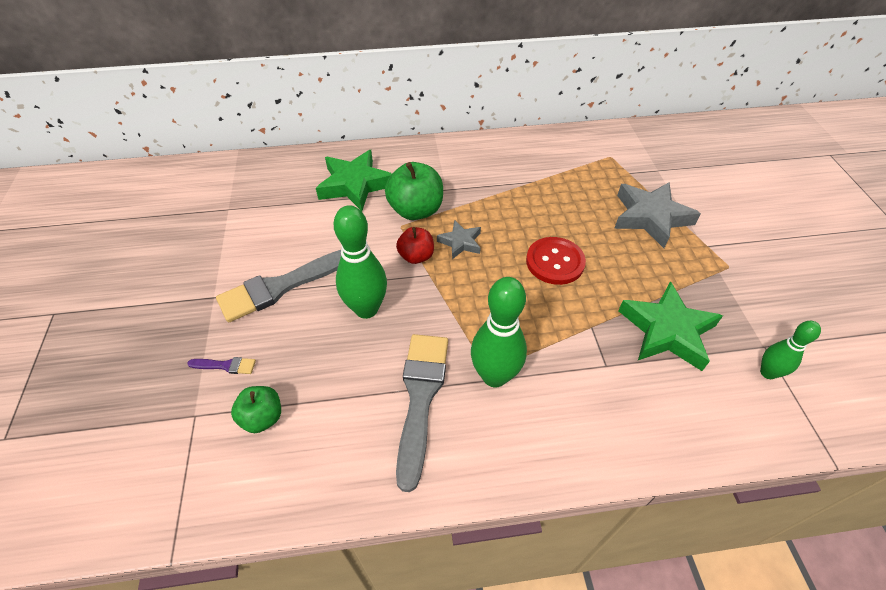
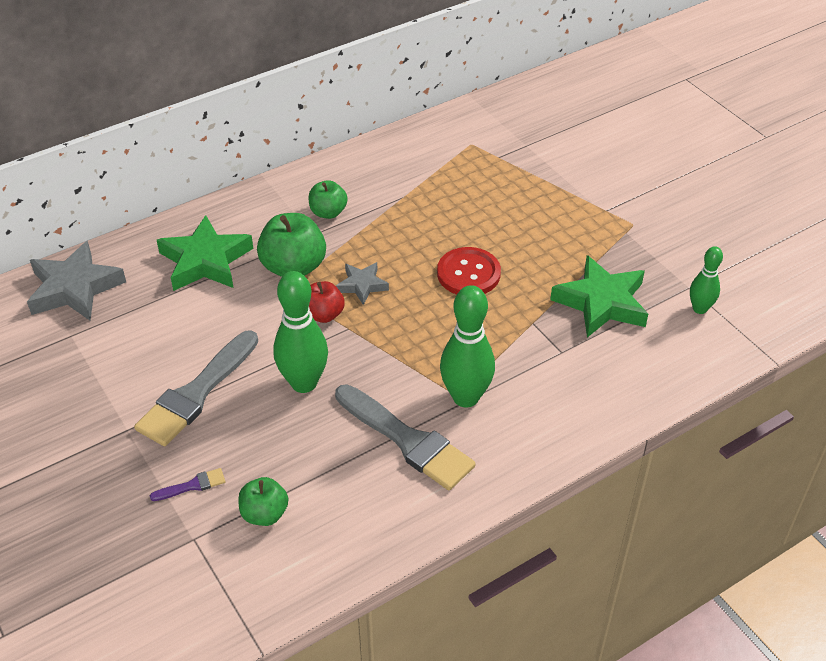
camera: 25 degrees left, 5 degrees down
grey brush [396,334,448,492] -> grey brush turned 150 degrees clockwise [335,384,476,490]
grey star [614,182,701,248] -> grey star moved to [27,241,126,321]
none -> green apple [309,180,348,219]

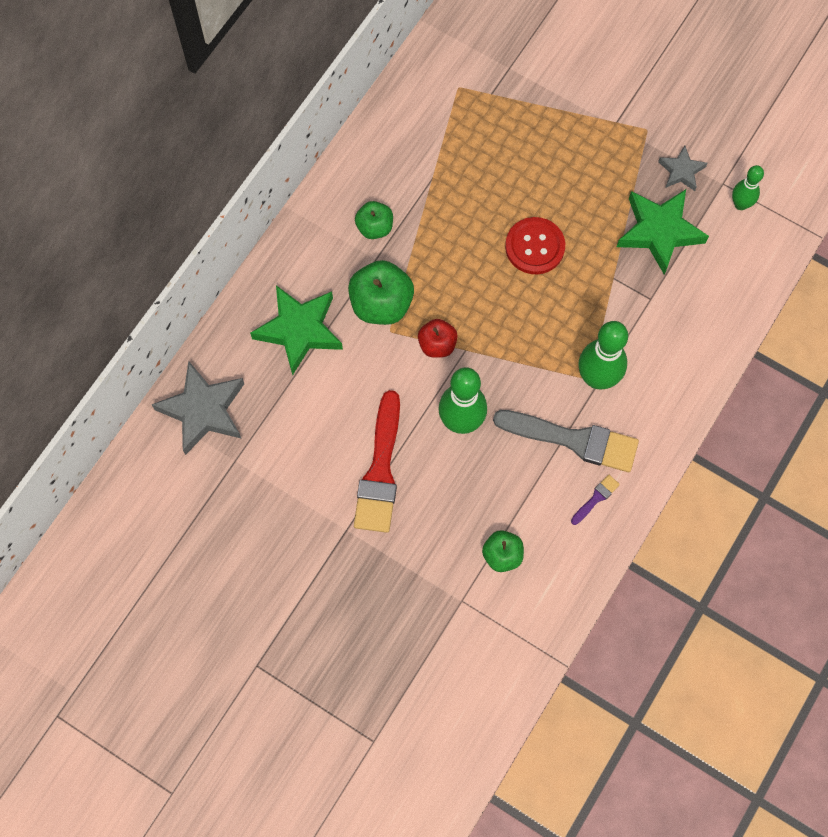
camera: 25 degrees left, 25 degrees up
grey brush [134,330,258,446] -> red brush [354,390,400,533]
purple brush [150,468,225,501] -> purple brush moved to [571,475,620,525]
grey star [336,262,389,305] -> grey star moved to [658,145,707,191]

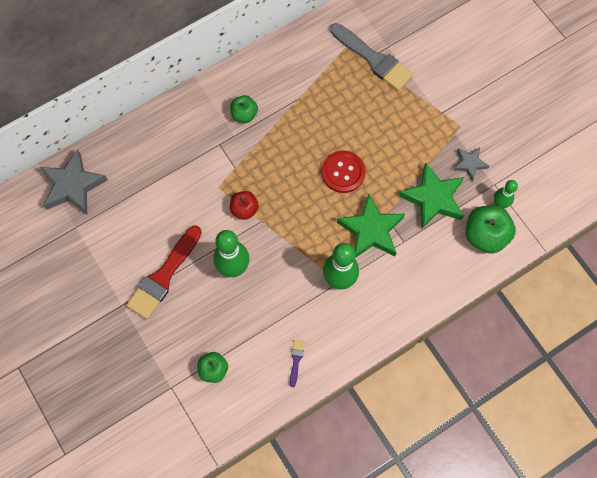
camera: 25 degrees right, 0 degrees up
green star [250,285,343,376] -> green star moved to [337,194,405,258]
green apple [348,260,414,325] -> green apple moved to [466,205,516,253]
grey brush [493,410,639,472] -> grey brush moved to [330,23,413,91]
purple brush [571,475,620,525] -> purple brush turned 60 degrees counterclockwise [290,340,305,387]

